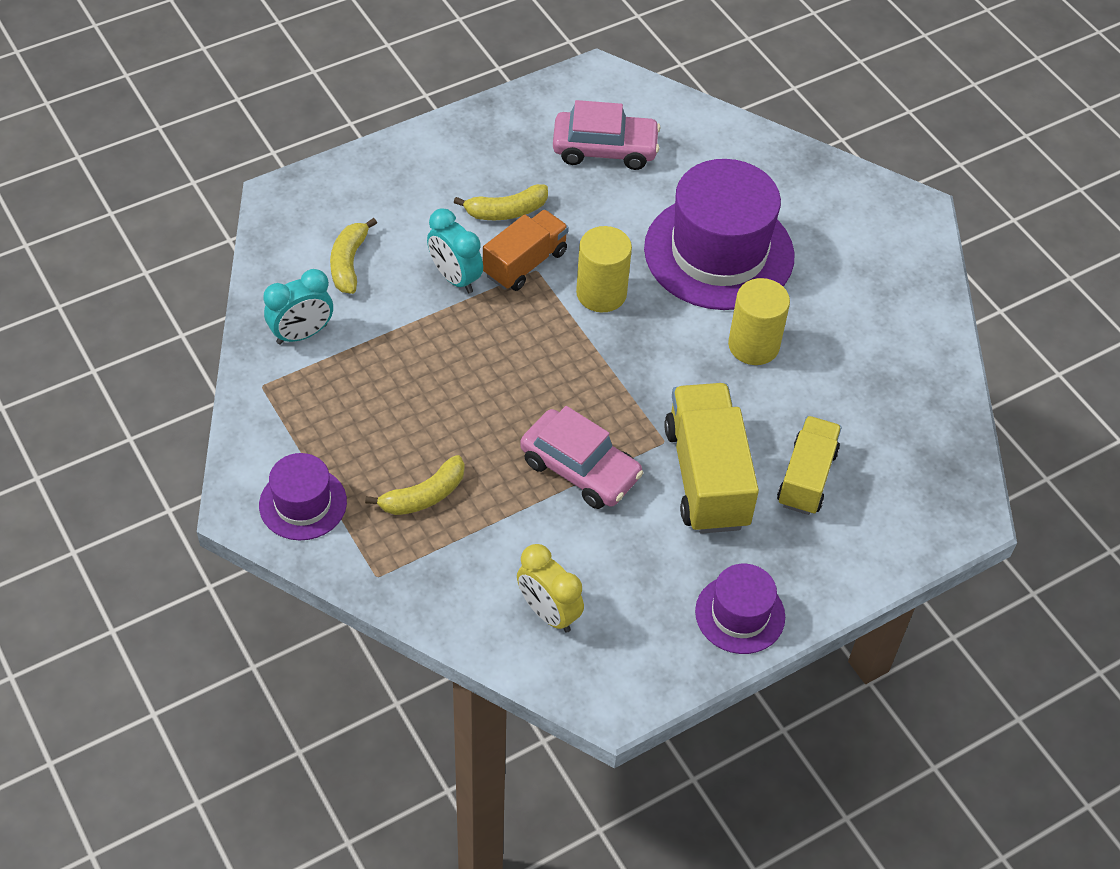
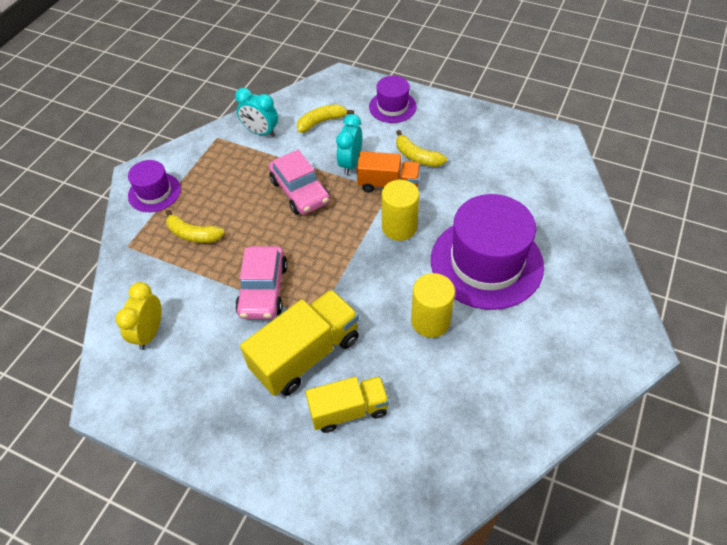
camera: 60 degrees right, 0 degrees up
pink car [553,100,661,170] -> pink car moved to [269,150,330,215]
purple hat [695,564,785,654] -> purple hat moved to [369,76,417,123]

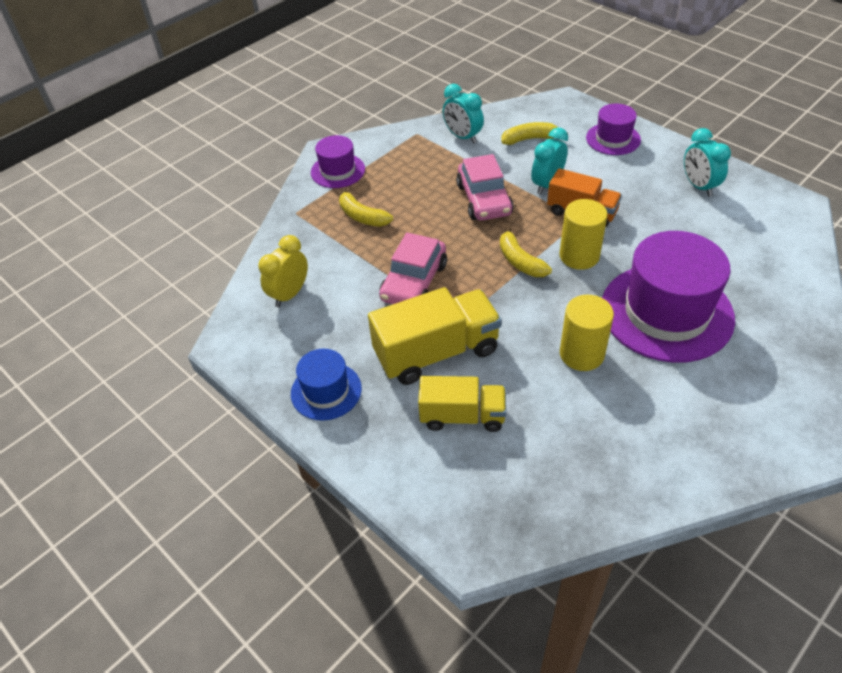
camera: 20 degrees right, 5 degrees down
yellow banana [396,130,447,167] -> yellow banana moved to [500,225,552,277]
none -> blue hat [291,349,362,421]
none -> turquoise clock [684,128,731,197]

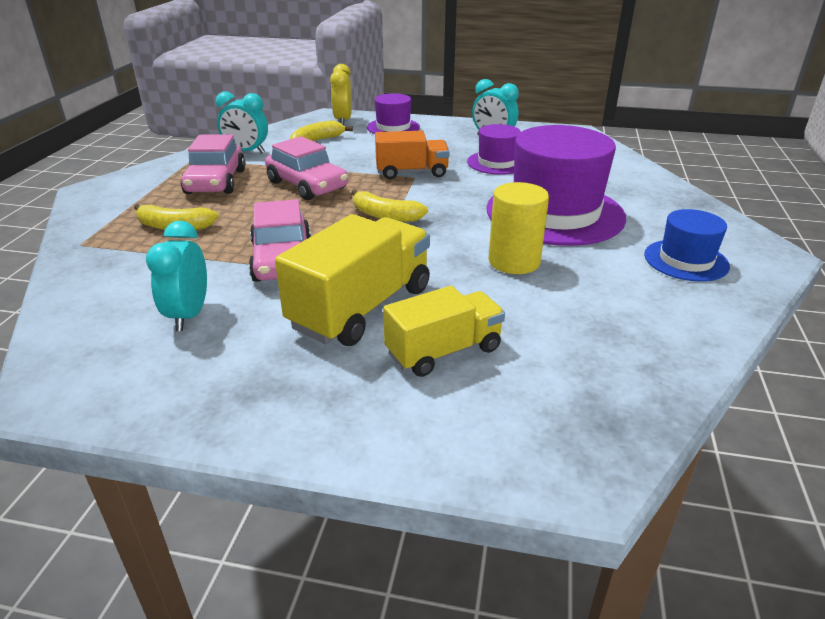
camera: 35 degrees left, 15 degrees down
yellow clock [258,235,308,307] -> yellow clock moved to [330,64,352,125]
blue hat [291,349,362,421] -> blue hat moved to [644,209,730,282]
purple hat [311,135,365,188] -> purple hat moved to [467,124,521,175]
turquoise clock [531,128,568,194] -> turquoise clock moved to [146,221,207,331]
yellow cylinder [559,199,608,270] -> none
none -> pink car [181,134,246,194]

